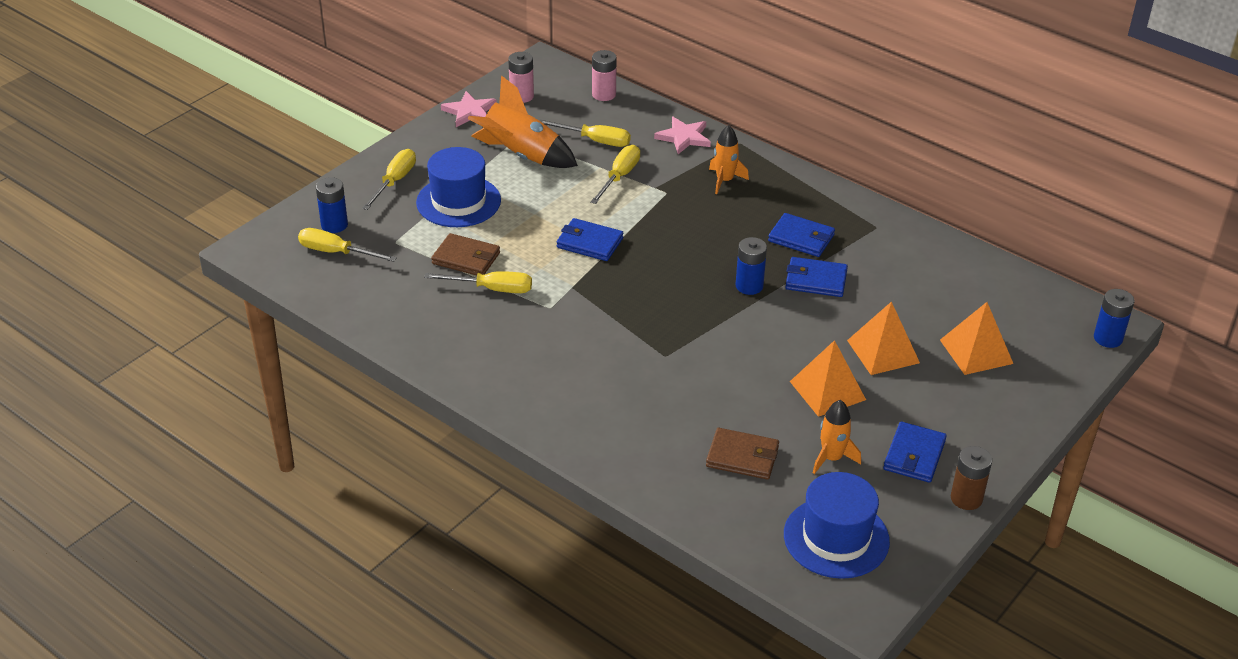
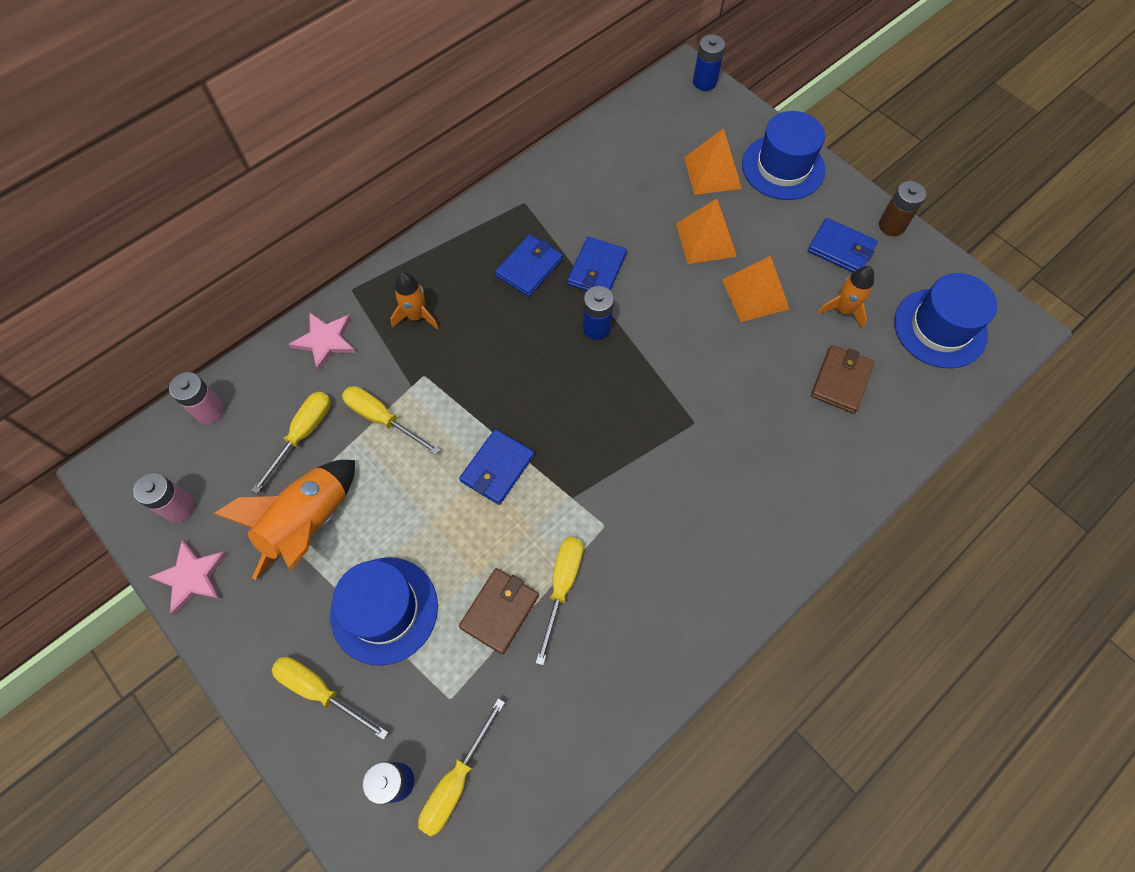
camera: 80 degrees left, 25 degrees up
none -> blue hat [742,111,826,200]

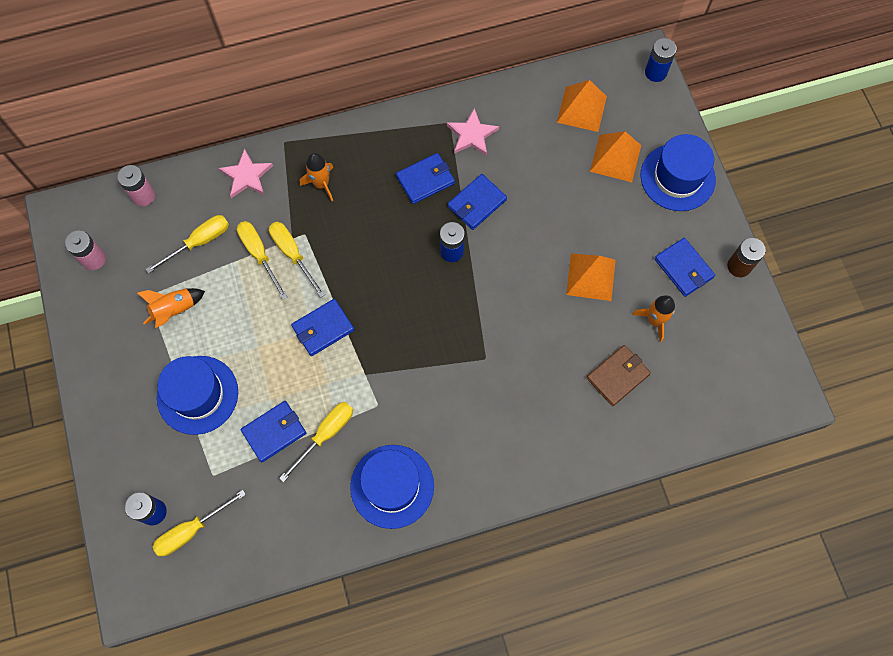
camera: 25 degrees right, 5 degrees up
pink star [149,539,227,616] -> pink star moved to [447,108,499,156]
orange rocket [213,460,355,580] -> orange rocket [137,288,205,328], size x0.59
yellow screwdriver [272,657,389,740] -> yellow screwdriver moved to [269,222,325,298]
brown wallet [459,568,539,655] -> blue wallet [241,401,306,462]
orange pyramid [676,199,737,264] -> orange pyramid moved to [557,80,607,132]
blue hat [894,273,997,368] -> blue hat moved to [350,445,434,529]

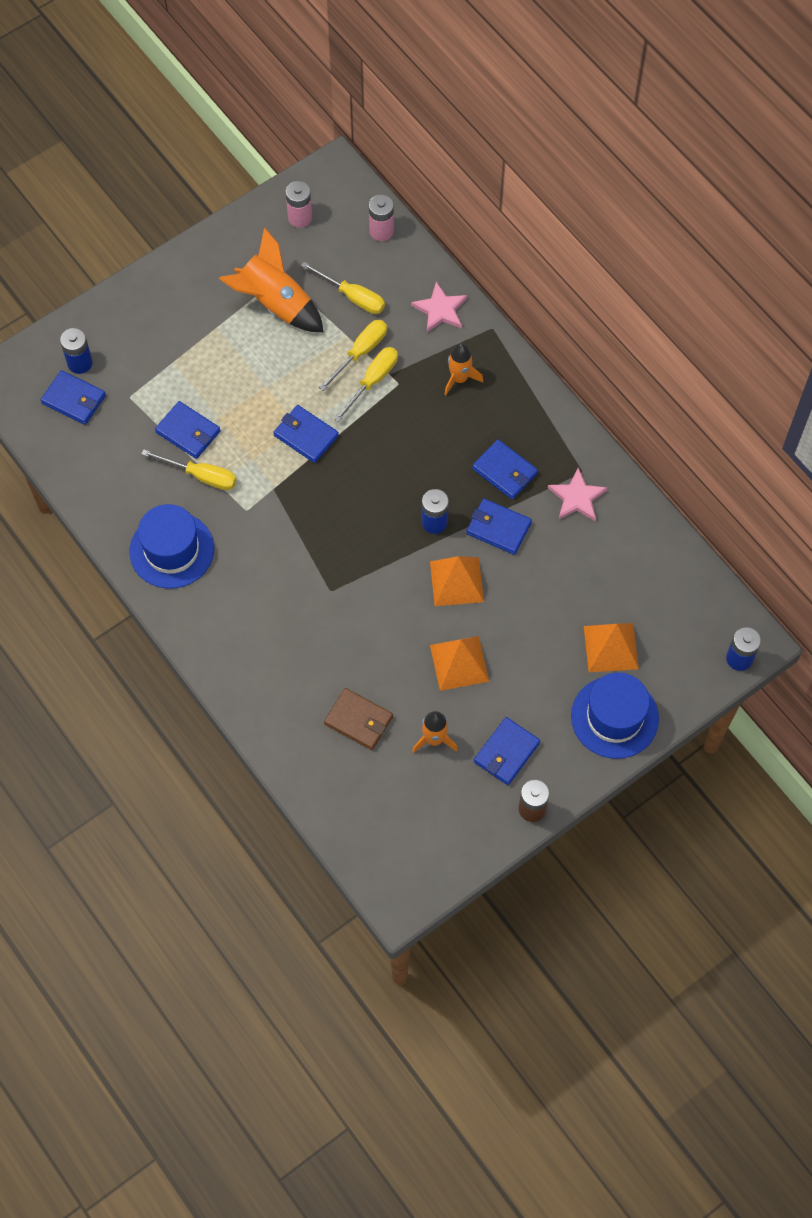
camera: 70 degrees right, 5 degrees down
orange rocket [137,288,205,328] -> orange rocket [219,228,324,332], size x1.69
yellow screwdriver [153,490,246,556] -> blue wallet [41,370,106,425]
blue hat [157,356,238,435] -> none
orange pyramid [557,80,607,132] -> orange pyramid moved to [430,556,484,606]

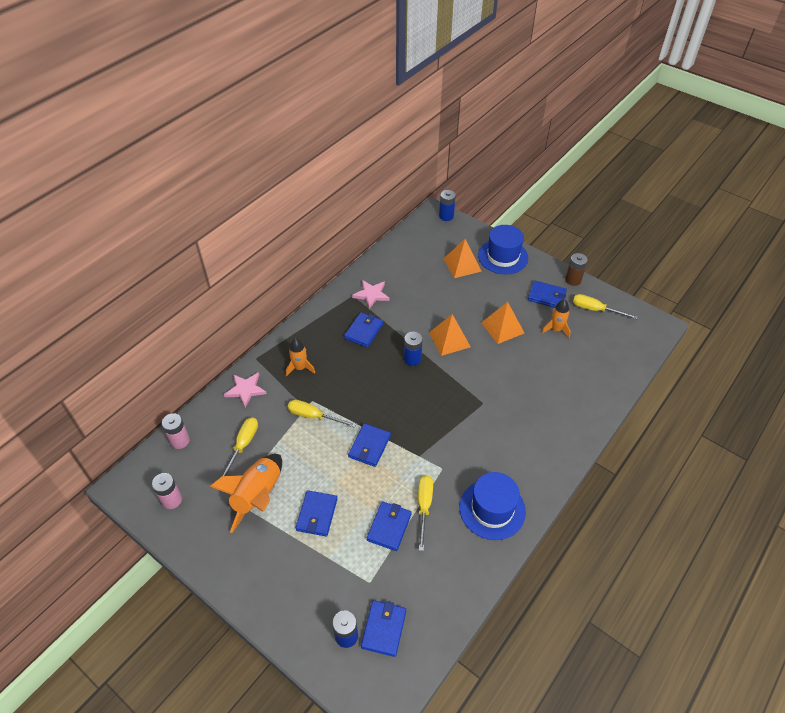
camera: 105 degrees left, 15 degrees down
yellow screwdriver [319,320,387,391] -> yellow screwdriver moved to [573,294,638,319]
brown wallet [324,688,393,750] -> none
blue wallet [466,499,532,555] -> blue wallet moved to [295,490,337,536]

